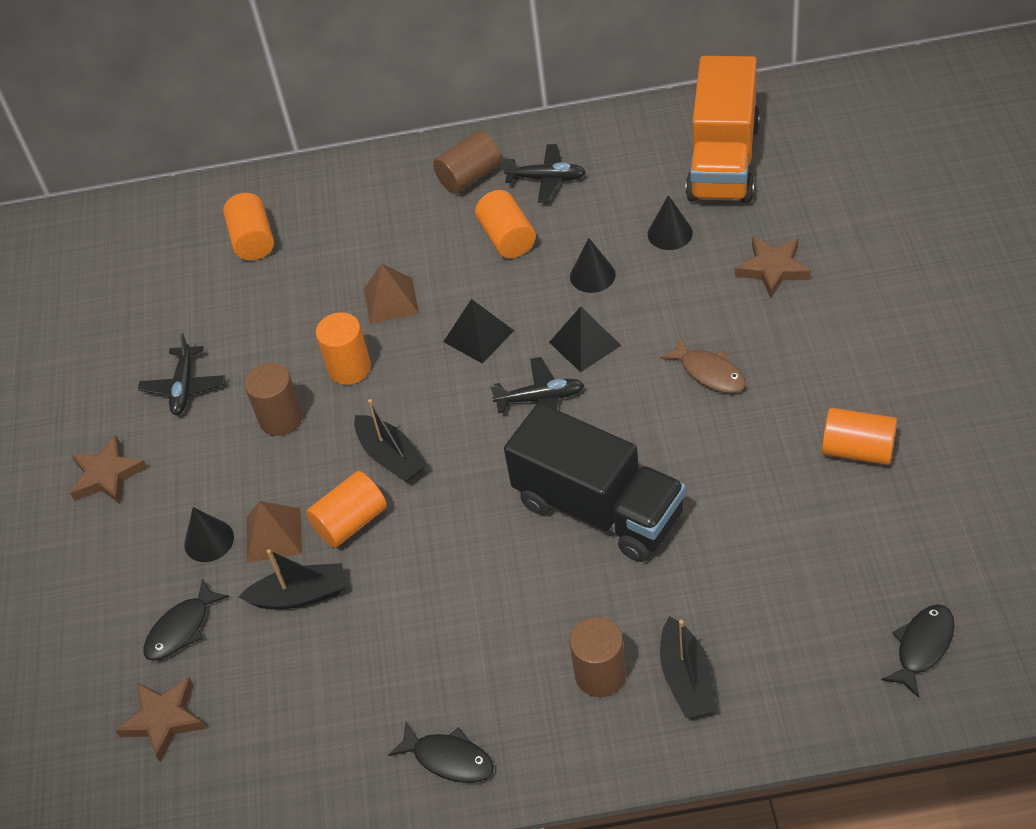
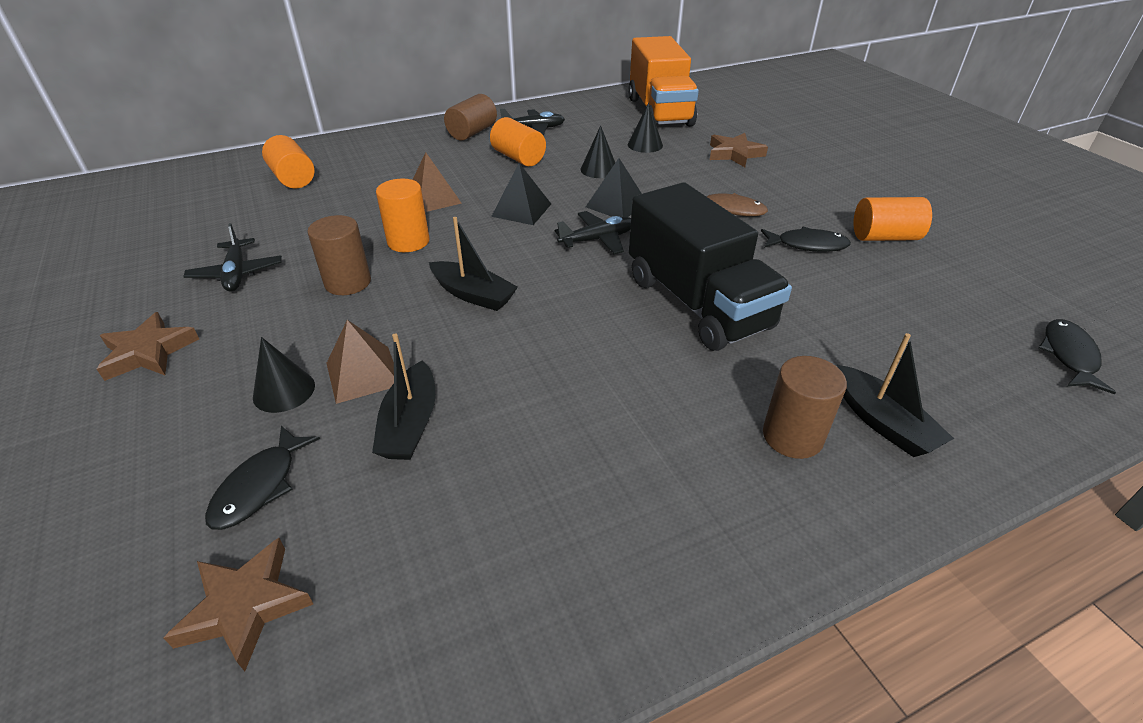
camera: 25 degrees left, 10 degrees down
black boat [238,549,345,609] -> black boat turned 120 degrees clockwise [372,333,436,460]
orange cylinder [306,471,387,548] -> none
black fish [388,722,494,783] -> black fish moved to [761,227,851,252]
black truck [504,403,686,562] -> black truck turned 45 degrees clockwise [629,182,792,351]

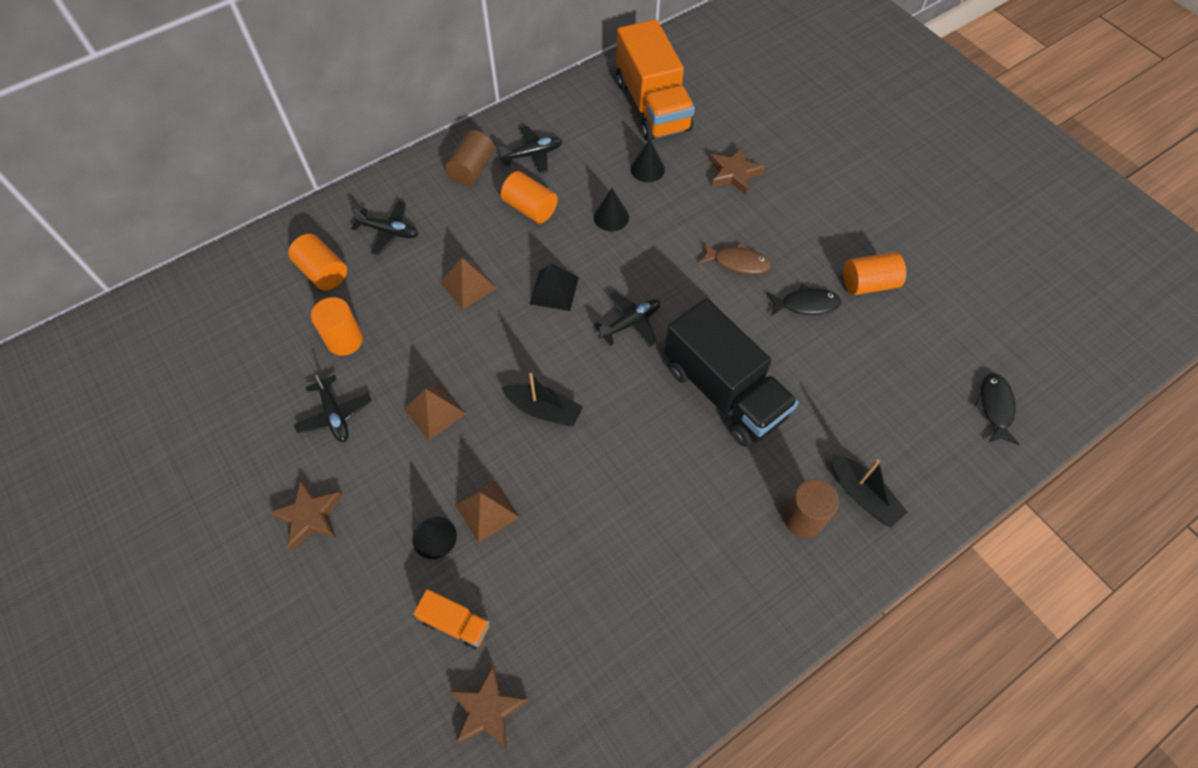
camera: 10 degrees left, 20 degrees up
black fish [205,426,320,530] -> orange truck [413,589,490,650]
brown cylinder [307,215,371,295] -> brown pyramid [404,384,466,440]
black boat [372,333,436,460] -> none
orange cylinder [376,179,430,252] -> orange cylinder moved to [311,297,363,356]
black pyramid [586,158,642,217] -> none
none -> black plane [350,201,418,255]

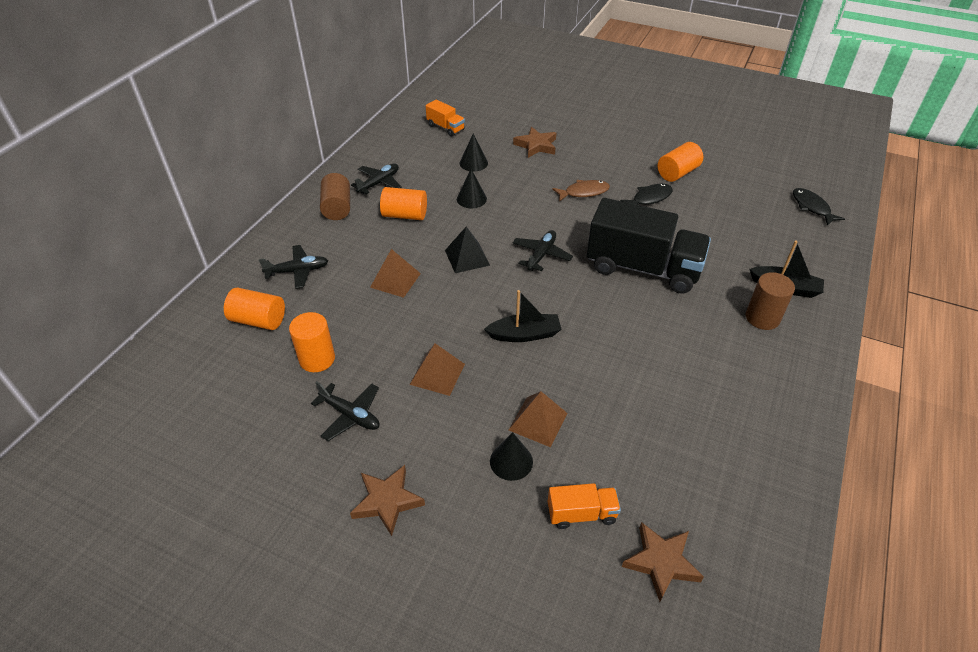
camera: 30 degrees left, 15 degrees down
orange truck [616,19,695,141] -> orange truck [426,99,465,136], size x0.45

